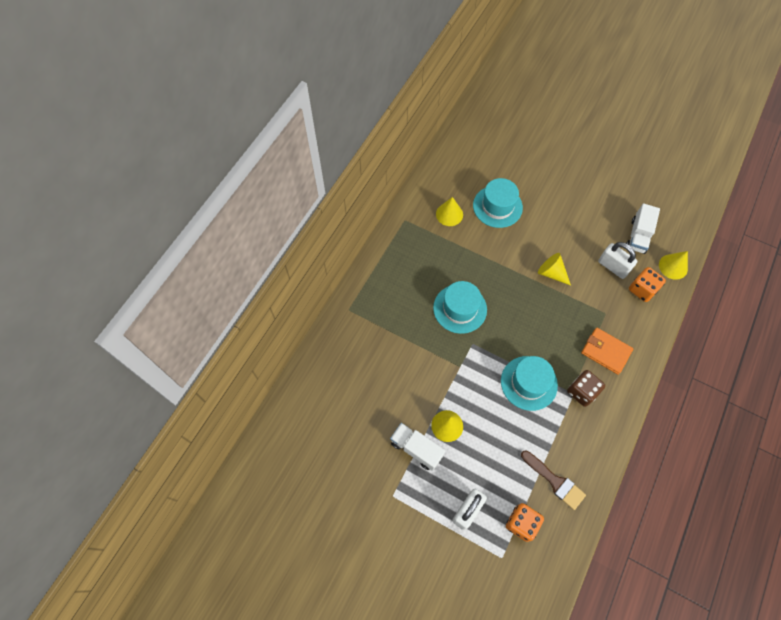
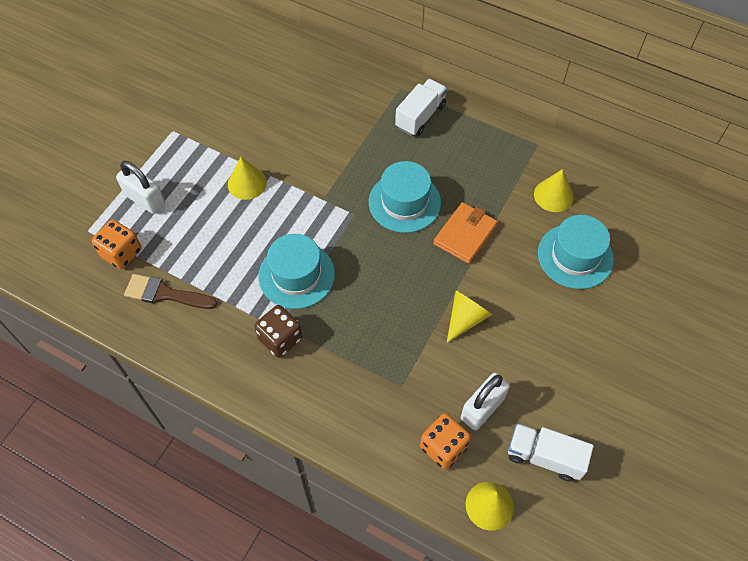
camera: 90 degrees right, 5 degrees down
white truck [390,423,445,471] -> white truck moved to [395,79,447,136]
brown brush [521,450,586,510] -> brown brush turned 60 degrees clockwise [124,274,217,309]
orange wallet [581,328,633,375] -> orange wallet moved to [433,202,497,264]

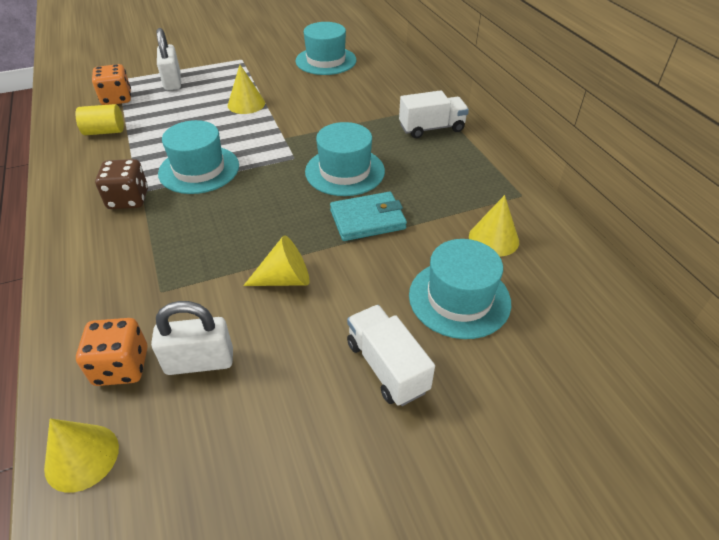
camera: 40 degrees right, 15 degrees down
brown brush [124,274,217,309] -> yellow cylinder [76,104,124,135]
orange wallet [433,202,497,264] -> turquoise wallet [330,192,407,241]
white truck [508,423,594,482] -> white truck moved to [347,305,435,406]
none -> turquoise hat [296,22,356,75]

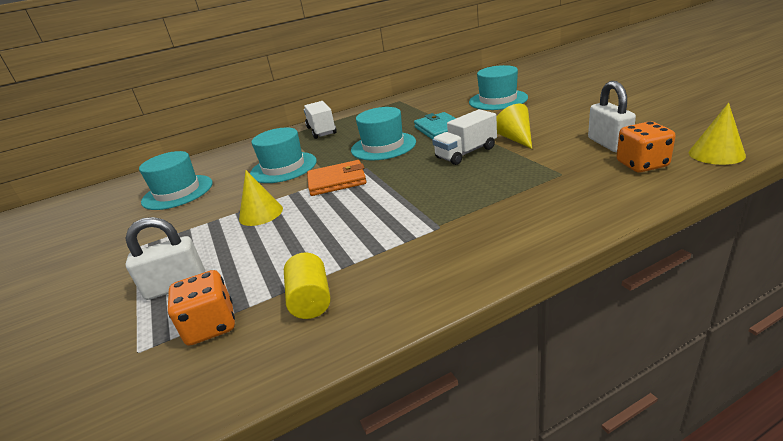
camera: 90 degrees left, 15 degrees down
brown dice [95,159,148,209] -> none
turquoise hat [158,120,239,194] -> turquoise hat moved to [250,128,317,183]
white truck [347,305,435,406] -> white truck moved to [432,109,497,165]
yellow cone [469,195,519,257] -> none
none -> orange wallet [307,160,367,196]

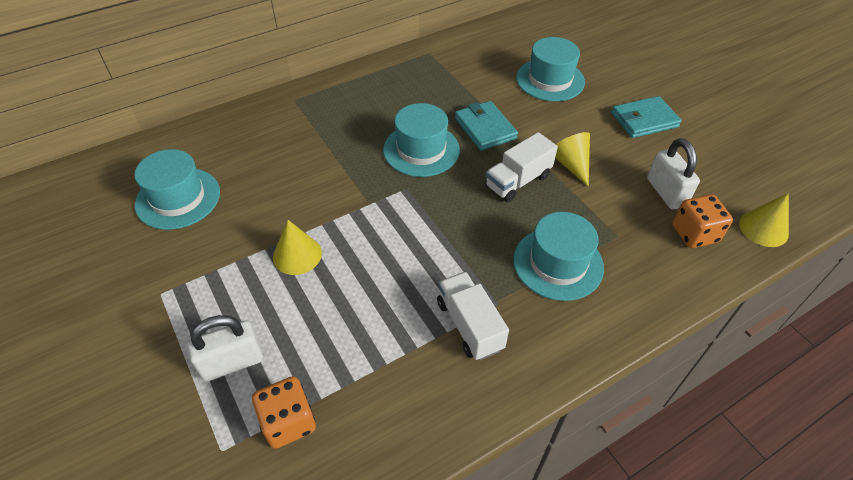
camera: 10 degrees left, 20 degrees up
turquoise hat [250,128,317,183] -> turquoise hat moved to [513,212,604,301]
yellow cylinder [284,252,331,319] -> none
white truck [304,101,336,139] -> white truck moved to [437,272,509,361]
orange wallet [307,160,367,196] -> none
none -> turquoise wallet [611,96,682,138]

